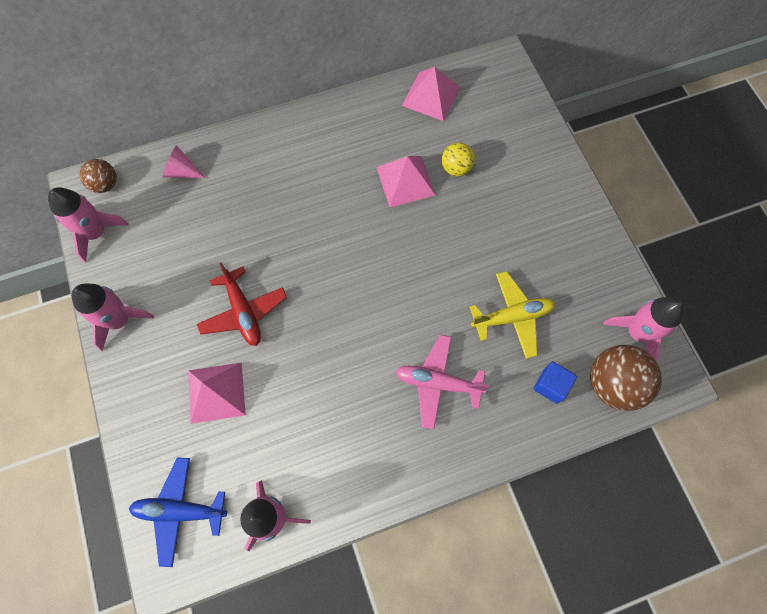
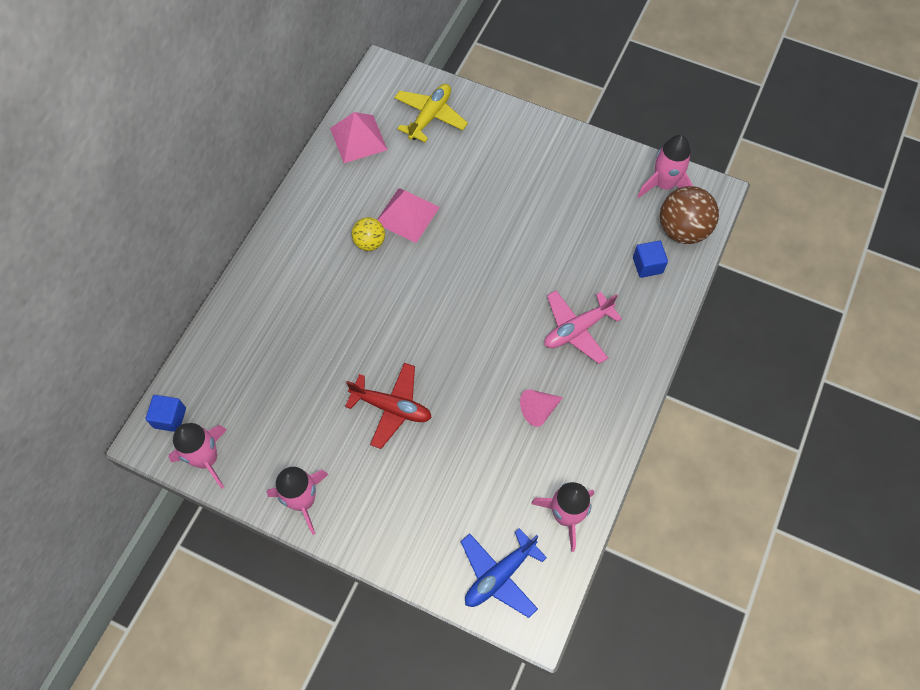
camera: 45 degrees left, 5 degrees down
brown ball [80,159,117,193] -> blue cube [146,395,186,432]
pink cone [163,145,206,178] -> pink cone moved to [520,389,563,427]
pink pyramid [188,363,246,424] -> none
yellow ball [442,142,475,176] -> yellow ball moved to [352,217,385,251]
yellow plane [470,271,555,359] -> yellow plane moved to [394,84,468,142]

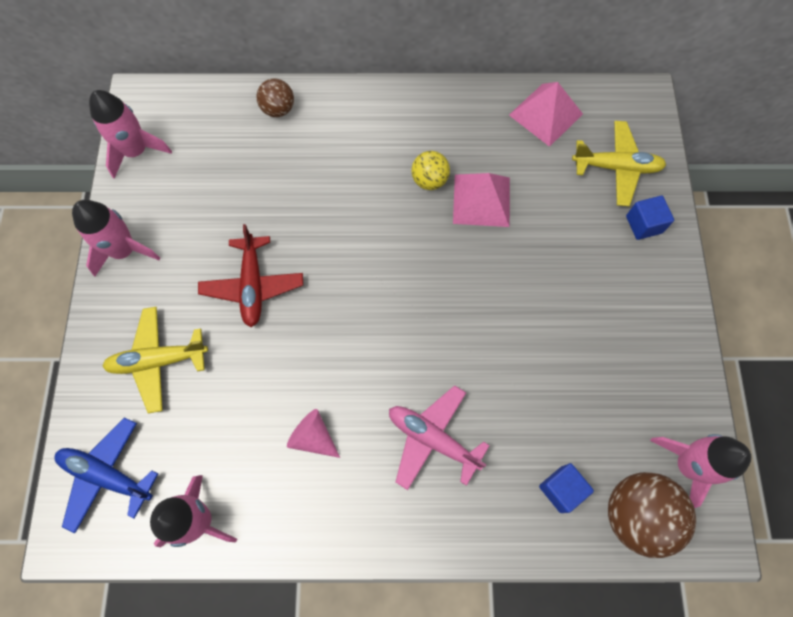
camera: 65 degrees right, 5 degrees up
blue cube [146,395,186,432] -> blue cube moved to [626,196,674,240]
none -> yellow plane [102,307,208,413]
none -> brown ball [256,79,294,117]

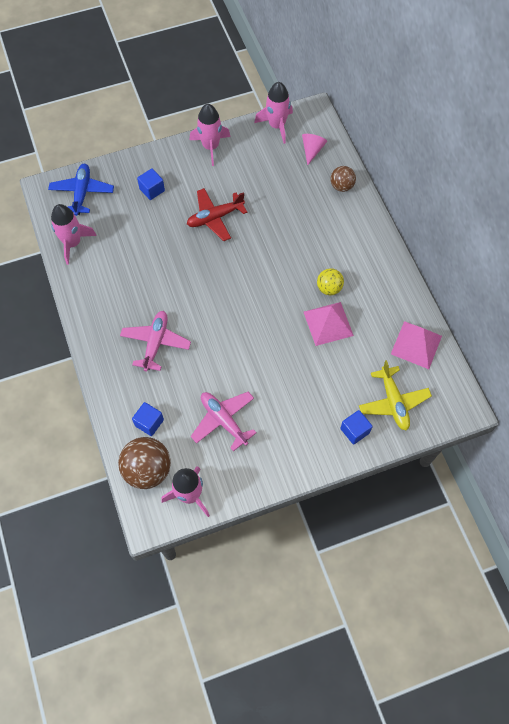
camera: 70 degrees right, 5 degrees down
yellow plane [102,307,208,413] -> blue cube [137,168,165,200]
pink cone [287,409,340,458] -> pink cone moved to [302,134,327,165]
none -> pink plane [191,392,257,451]

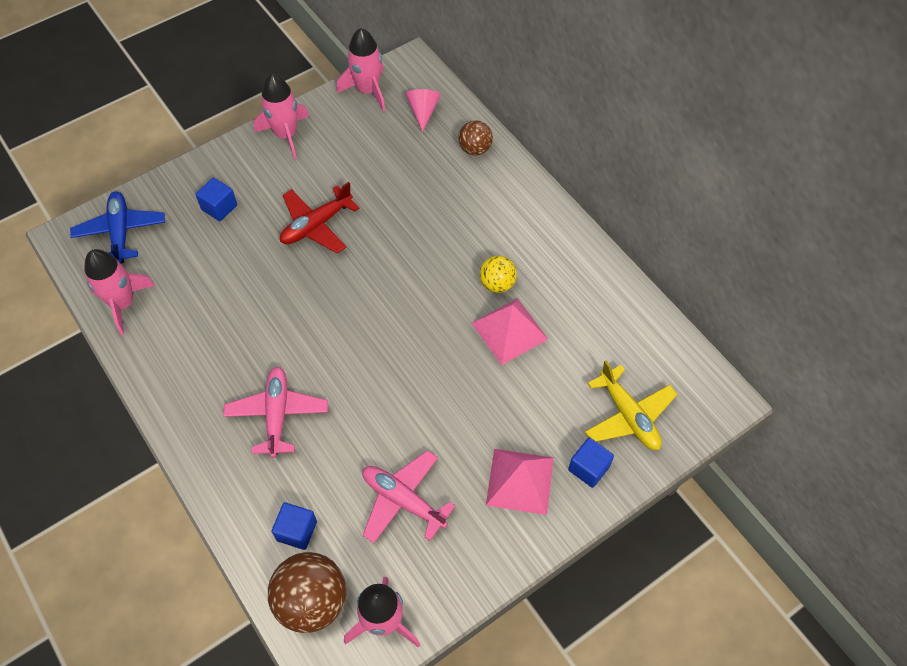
camera: 15 degrees left, 5 degrees down
pink pyramid [391,321,442,369] -> pink pyramid moved to [486,449,554,515]

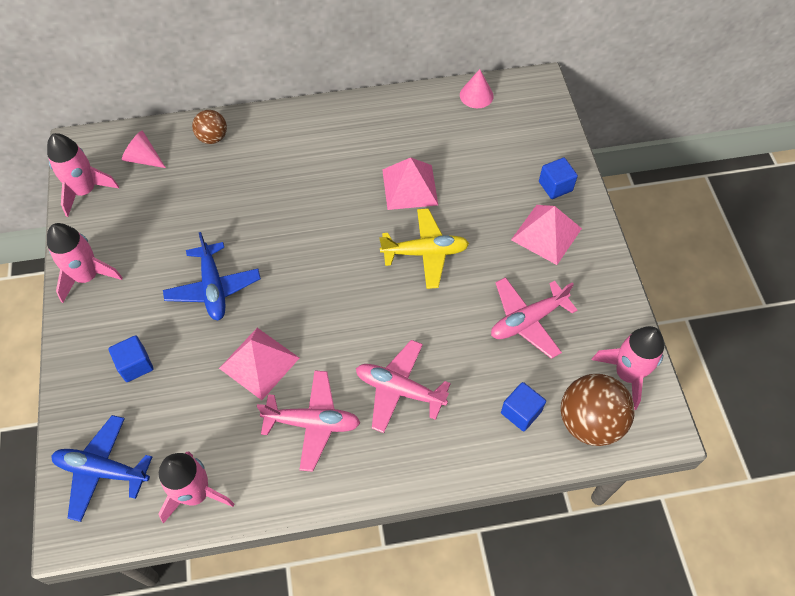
camera: 65 degrees left, 0 degrees up
red plane [280,182,360,253] -> blue plane [163,232,261,321]
yellow ball [479,255,517,293] -> none
yellow plane [585,360,678,450] -> yellow plane moved to [379,208,469,289]
none -> pink pyramid [219,328,299,400]
none -> pink plane [257,370,360,472]
none -> pink cone [460,69,494,108]

